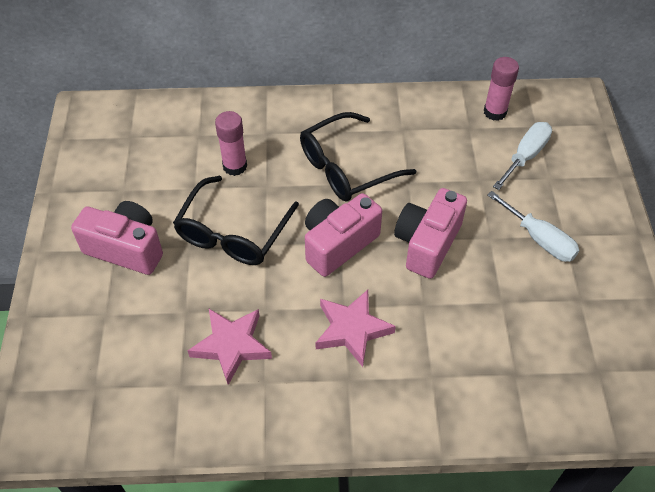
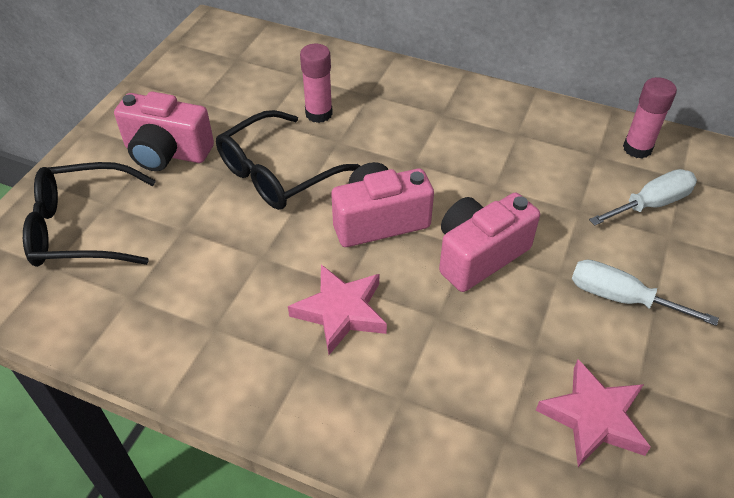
camera: 25 degrees right, 5 degrees down
pink camera [71,201,163,275] -> pink camera turned 150 degrees clockwise [114,91,214,171]
pink star [187,309,272,385] -> pink star moved to [536,359,651,467]
black glasses [300,112,416,202] -> black glasses moved to [23,162,156,267]
white screwdriver [487,191,579,262] -> white screwdriver turned 135 degrees clockwise [572,259,719,326]

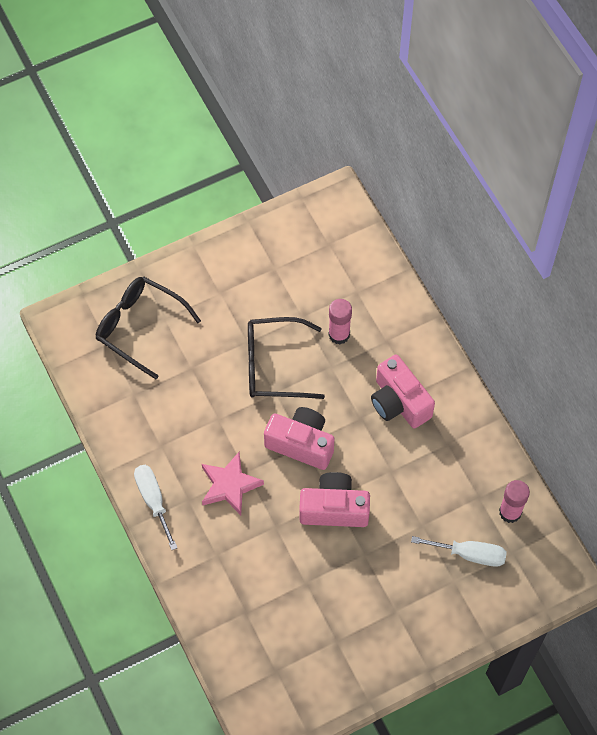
camera: 40 degrees right, 15 degrees up
pink camera [114,91,214,171] -> pink camera moved to [371,354,435,428]
pink star [536,359,651,467] -> none
white screwdriver [572,259,719,326] -> white screwdriver moved to [134,465,177,550]

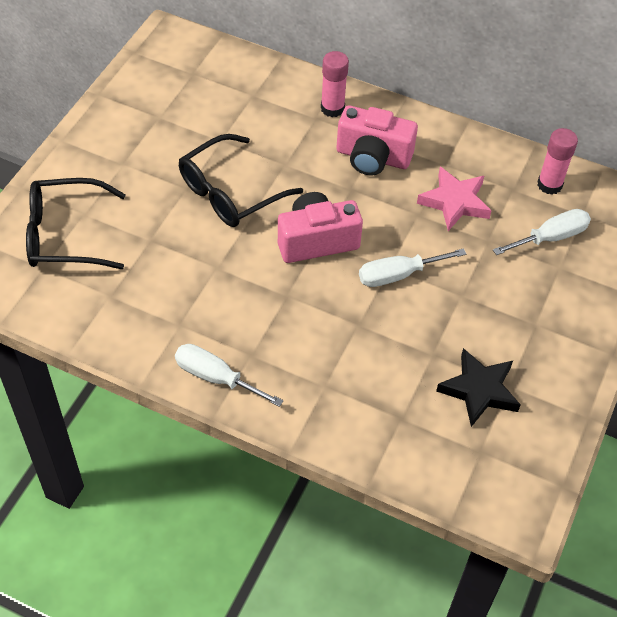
camera: 40 degrees left, 10 degrees down
pink star [202,452,264,515] -> pink star moved to [417,167,492,231]
pink camera [299,472,370,527] -> white screwdriver [359,248,466,287]
pink glue stick [328,299,352,344] -> pink glue stick moved to [321,51,349,117]
none -> black star [436,348,521,427]

